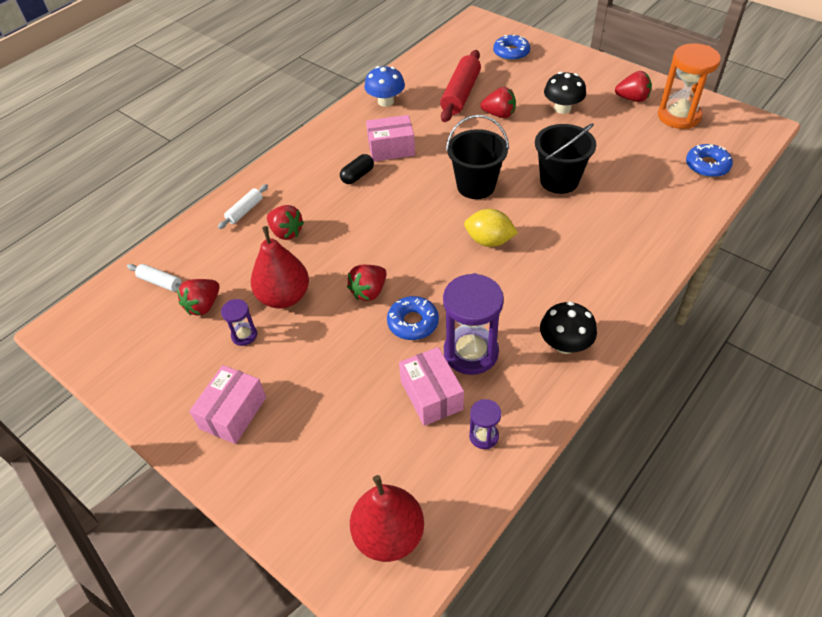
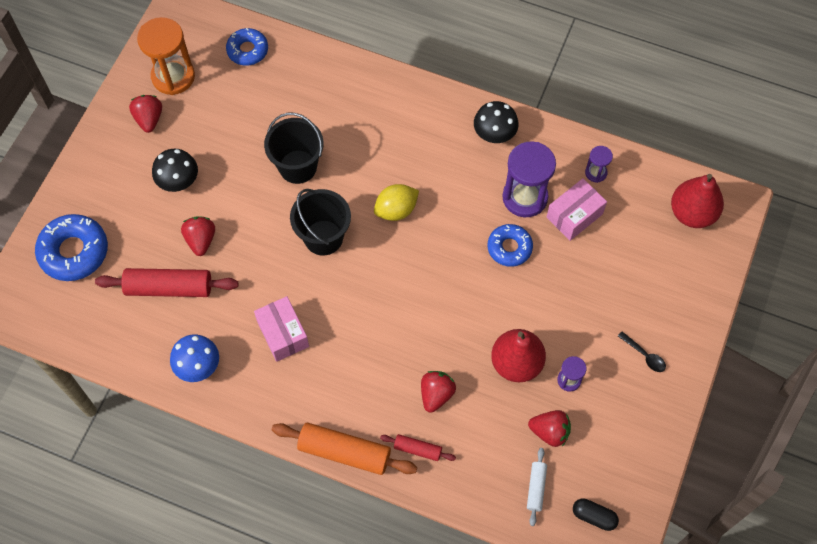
camera: 110 degrees left, 15 degrees up
pink box [189,365,266,444] -> black spoon [618,331,666,372]
white rolling pin [218,184,268,229] -> red rolling pin [380,434,456,461]
black capsule [340,154,374,184] -> black capsule moved to [573,498,619,531]
red strawberry [347,265,386,301] -> none
yellow lemon [464,209,518,247] -> yellow lemon turned 60 degrees clockwise [374,184,419,221]
blue donut [493,35,530,61] -> blue donut [35,214,108,281], size x1.57
none -> orange rolling pin [272,423,417,475]

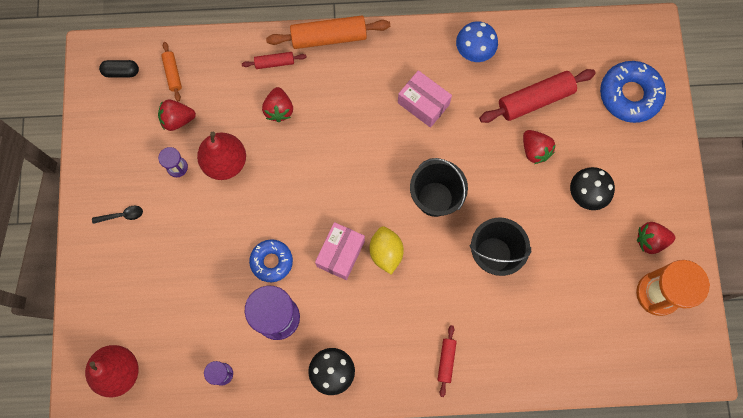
camera: 155 degrees right, 10 degrees up
red strawberry [129,95,162,133] -> red strawberry turned 120 degrees clockwise [637,222,675,254]
blue donut [226,28,268,66] -> none
yellow lemon [374,184,419,221] -> yellow lemon turned 45 degrees counterclockwise [369,226,404,274]
white rolling pin [527,448,547,526] -> orange rolling pin [161,42,182,101]
pink box [546,178,607,241] -> pink box moved to [315,222,365,280]
black spoon [618,331,666,372] -> black spoon turned 150 degrees clockwise [92,206,143,224]
none -> red rolling pin [437,325,457,397]

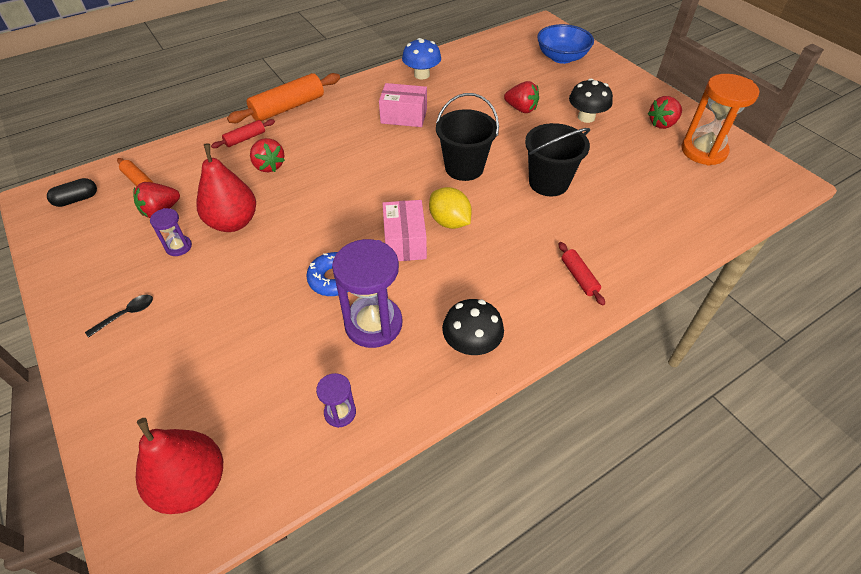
camera: 30 degrees left, 25 degrees down
red rolling pin [479,69,596,123] -> none
blue donut [600,61,666,123] -> blue bowl [537,24,594,64]

